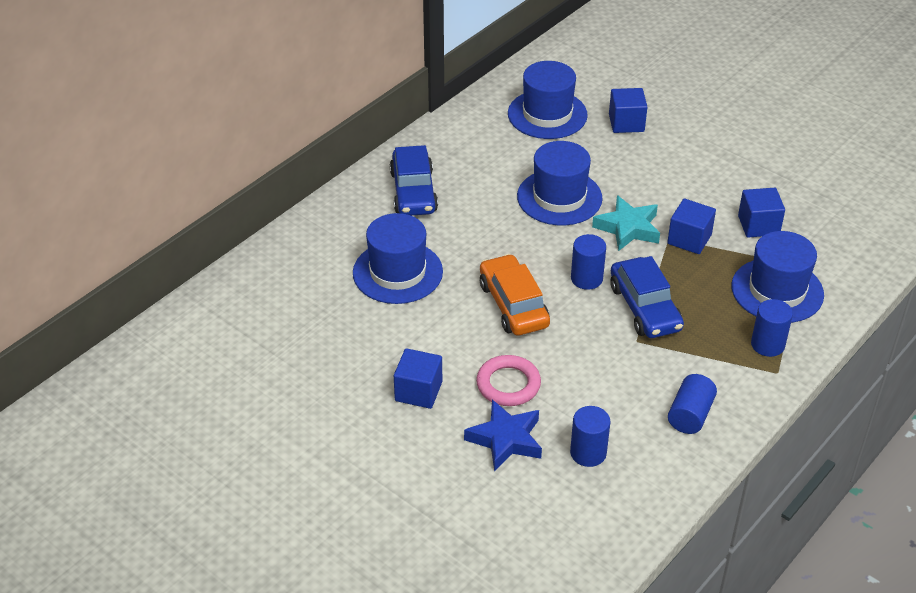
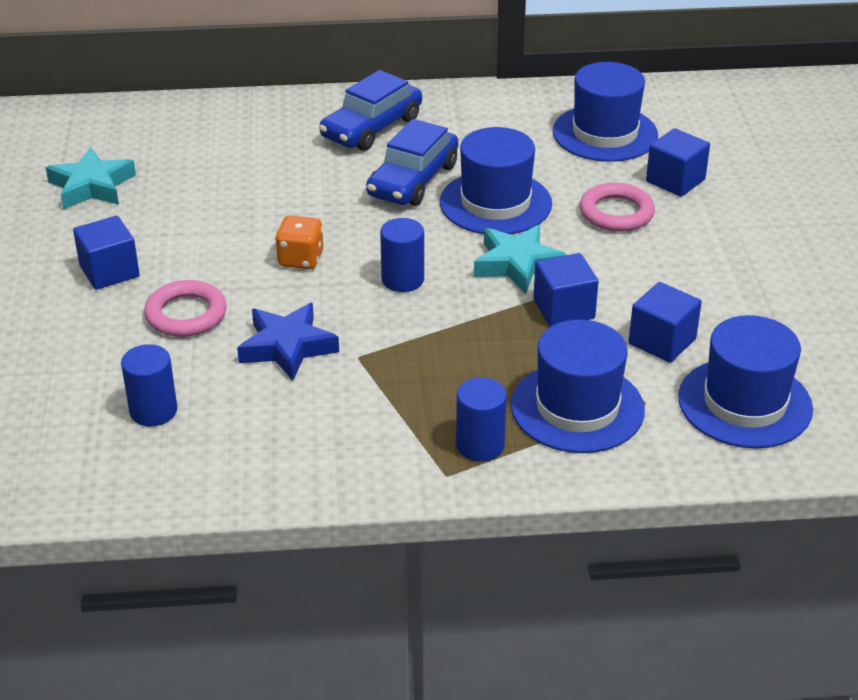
camera: 45 degrees right, 5 degrees down
blue hat [353,213,443,304] -> blue hat moved to [678,315,813,448]
blue star [464,400,542,471] -> blue star moved to [237,303,339,381]
orange car [480,254,550,336] -> orange dice [275,215,323,269]
blue car [610,256,684,338] -> blue car moved to [366,119,459,206]
blue cylinder [668,374,717,434] -> none
none -> turquoise star [46,147,136,209]
none -> pink ring [580,183,655,232]

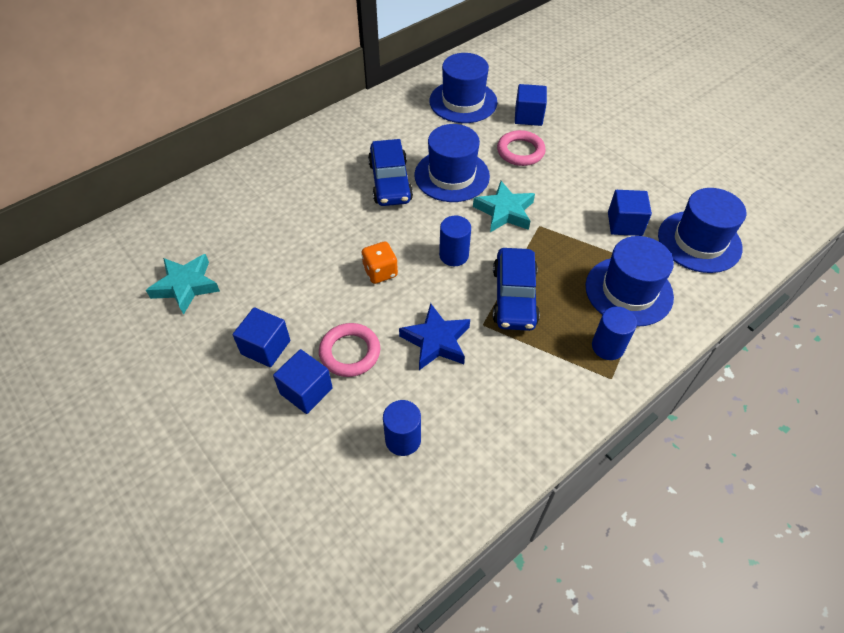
camera: 35 degrees left, 15 degrees up
blue car [319,70,422,151] -> blue car moved to [493,248,540,331]
blue cube [533,253,599,327] -> blue cube moved to [273,349,333,414]

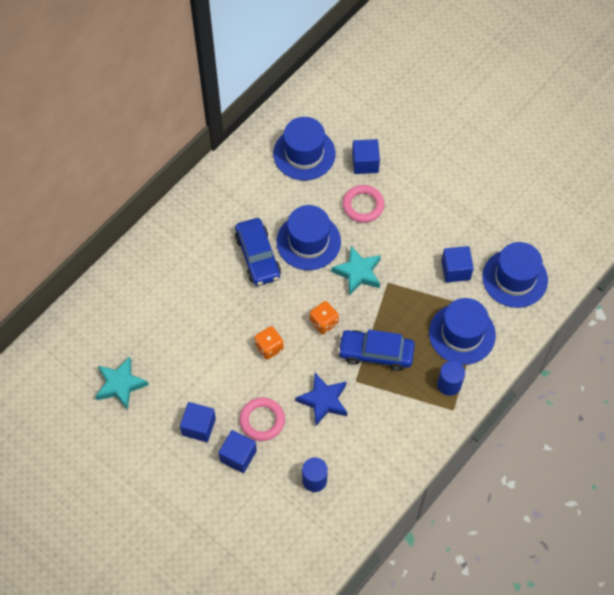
camera: 10 degrees left, 10 degrees up
blue cylinder [439,216,471,266] -> orange dice [310,301,339,334]
blue car [493,248,540,331] -> blue car turned 105 degrees clockwise [338,330,415,371]

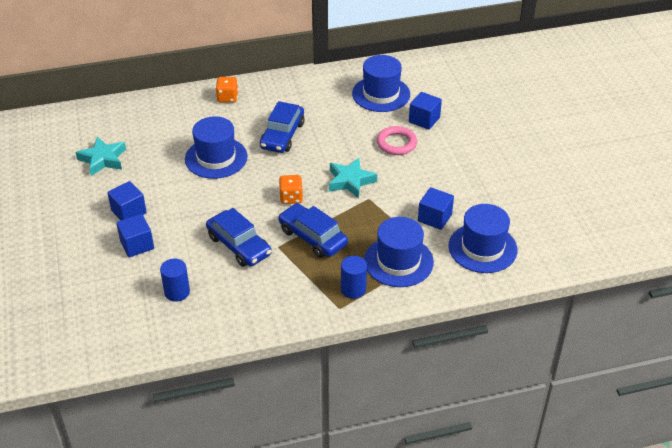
camera: 35 degrees right, 20 degrees down
pink ring [239,398,285,441] -> none
orange dice [254,326,284,360] -> orange dice moved to [215,77,238,103]
blue hat [277,205,341,270] -> blue hat moved to [185,116,248,179]
blue star [296,373,347,426] -> blue car [206,208,272,267]

